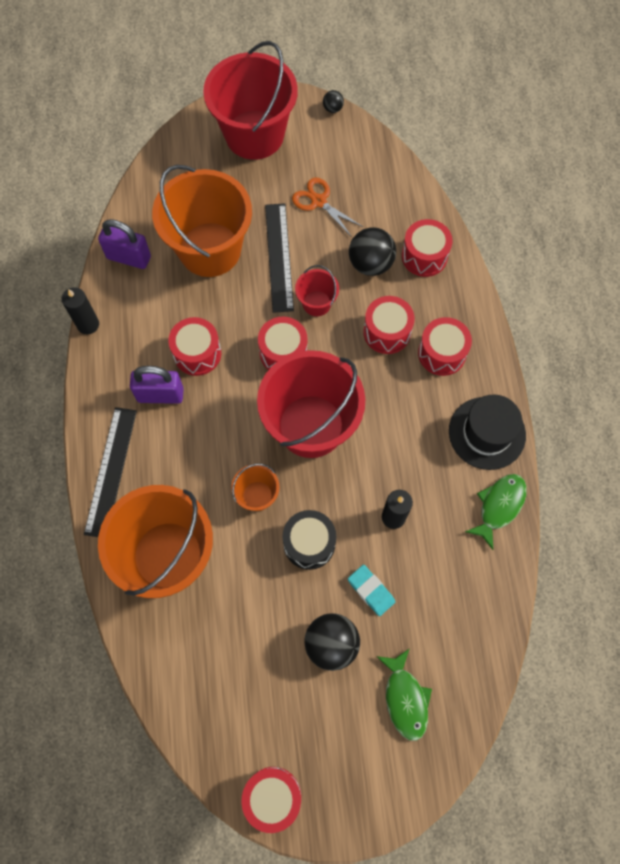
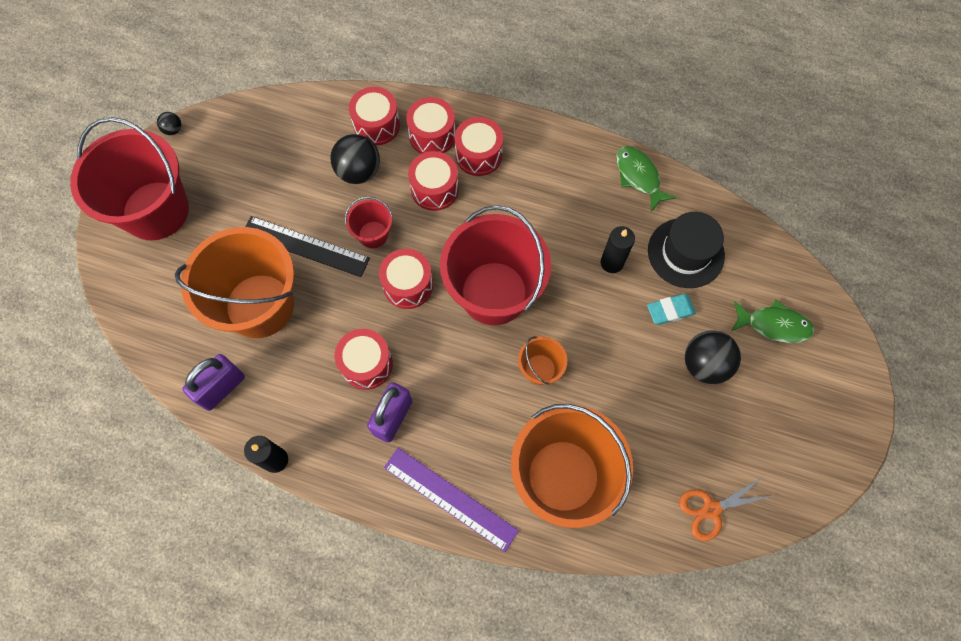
camera: 65 degrees left, 0 degrees up
black ruler [84,407,137,537] -> purple ruler [384,448,519,552]
red drum [241,767,301,833] -> red drum moved to [406,97,455,154]
black drum [282,510,336,570] -> none
orange scissors [292,178,363,237] -> orange scissors moved to [679,477,772,541]
black hat [449,395,526,470] -> black hat moved to [648,212,725,288]

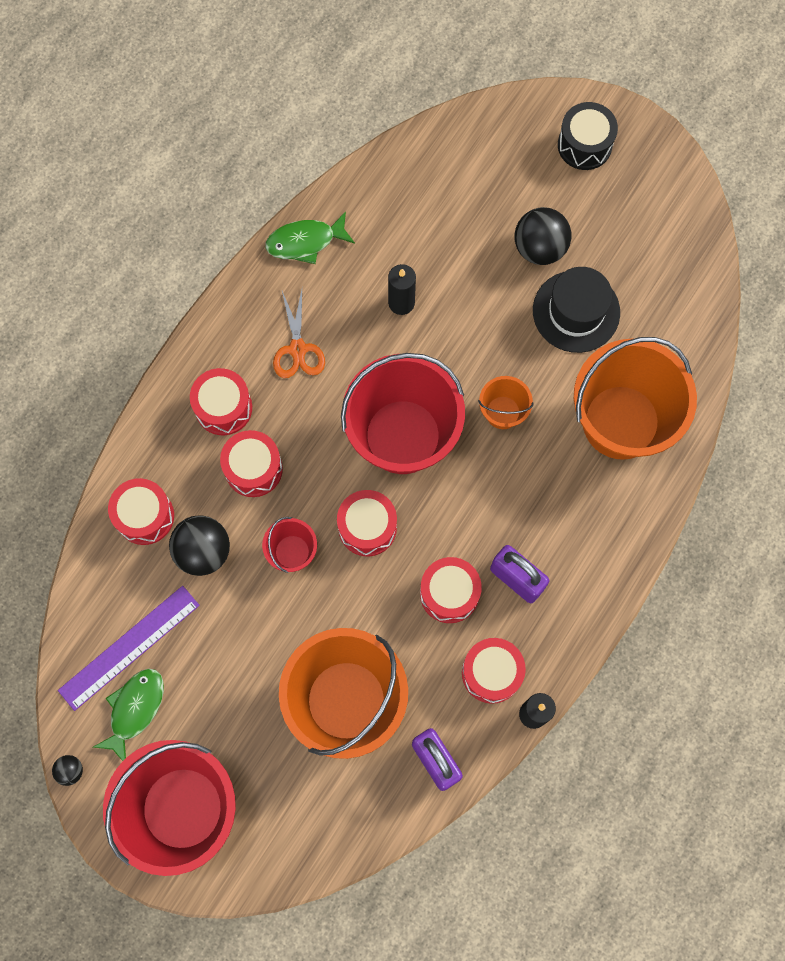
camera: 75 degrees left, 5 degrees up
black ruler [246,216,370,277] -> none
purple ruler [384,448,519,552] -> purple ruler moved to [58,586,200,711]
red drum [406,97,455,154] -> red drum moved to [462,638,526,704]
turquoise eraser [647,294,696,325] -> none
black hat [648,212,725,288] -> black hat moved to [533,267,620,353]
orange scissors [679,477,772,541] -> orange scissors moved to [273,290,325,378]
green fish [731,299,814,343] -> green fish moved to [93,669,164,761]
none -> black drum [558,102,618,170]

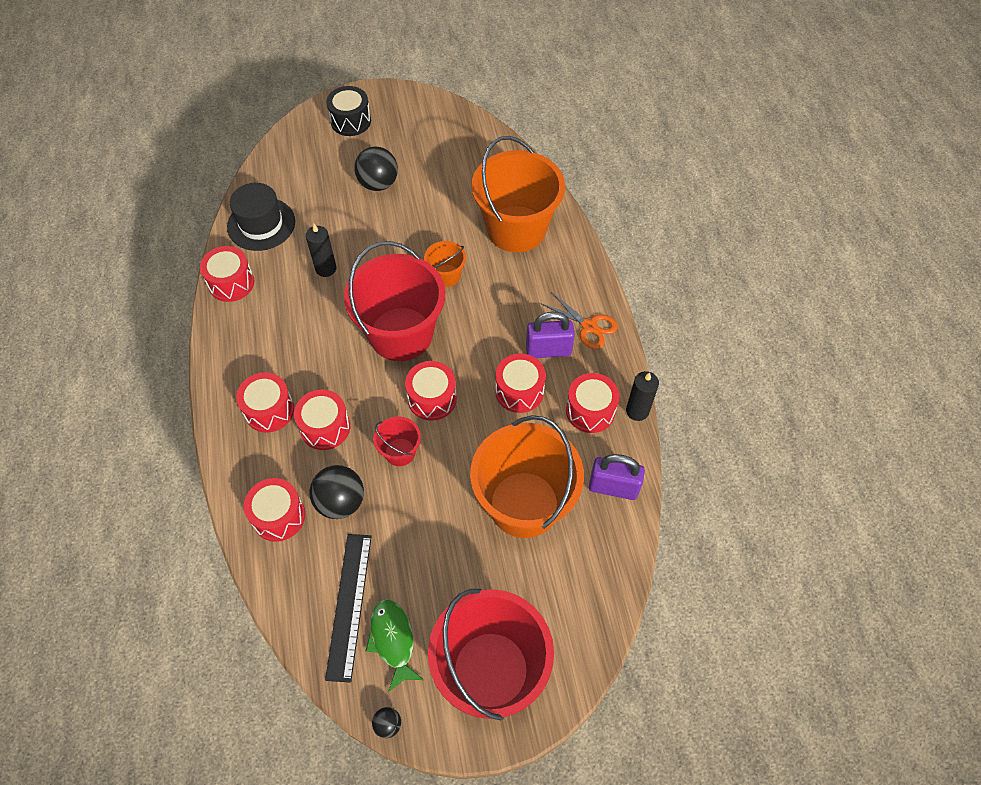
camera: 45 degrees left, 15 degrees down
purple ruler [58,586,200,711] -> black ruler [325,534,372,683]
green fish [265,211,355,264] -> red drum [200,246,255,302]
orange scissors [273,290,325,378] -> orange scissors moved to [542,292,618,349]
black hat [533,267,620,353] -> black hat moved to [227,183,295,251]

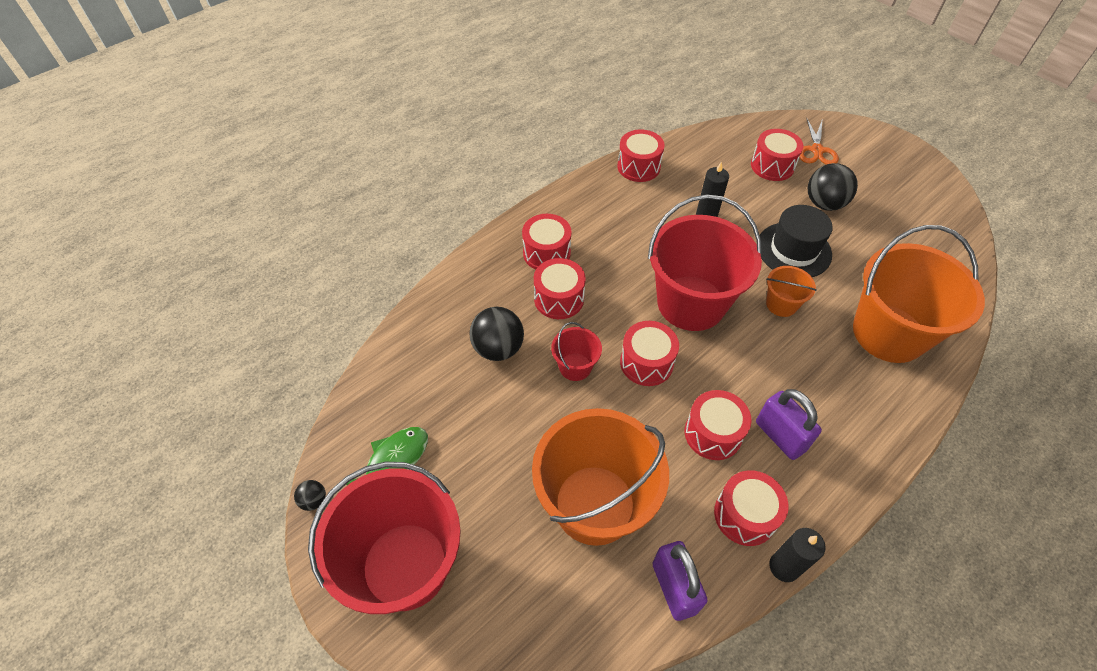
camera: 60 degrees right, 5 degrees down
black hat [227,183,295,251] -> black hat moved to [760,205,833,277]
red drum [244,478,305,542] -> red drum moved to [751,129,803,181]
black ruler [325,534,372,683] -> none
black drum [326,86,371,136] -> none
orange scissors [542,292,618,349] -> orange scissors moved to [799,118,839,165]

